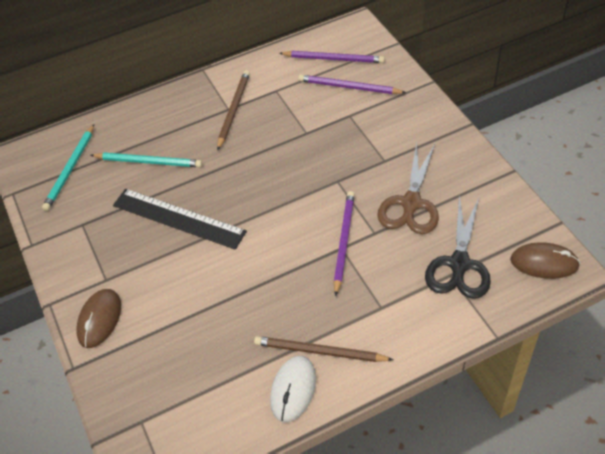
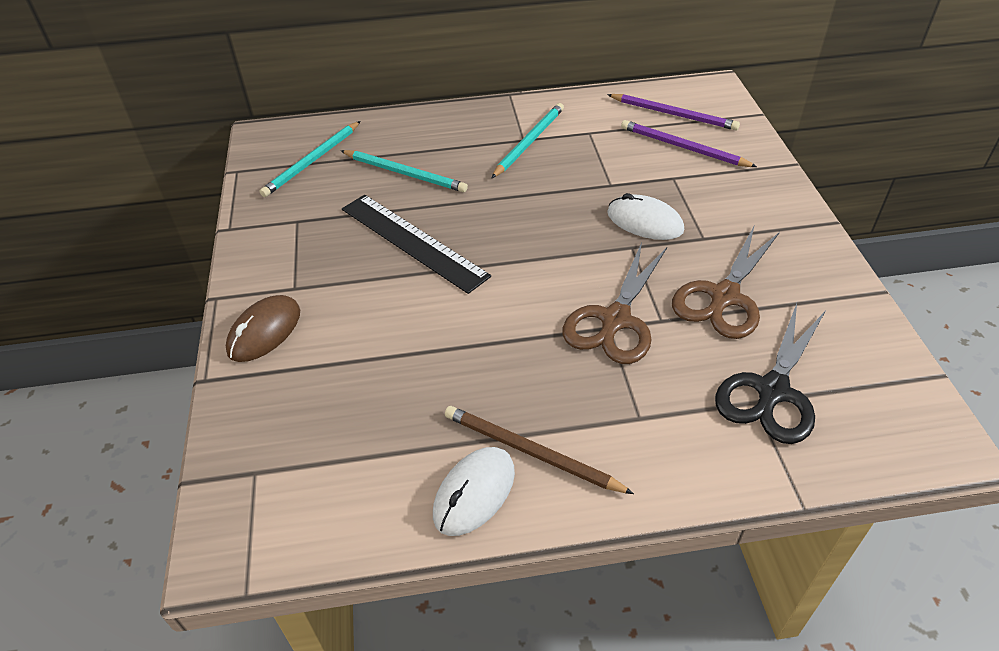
camera: 15 degrees right, 5 degrees down
brown pencil [217,70,250,150] -> turquoise pencil [492,103,564,178]
purple pencil [334,191,355,296] -> brown scissors [562,242,667,364]
brown mouse [510,242,580,279] -> none
none -> white mouse [607,193,684,240]

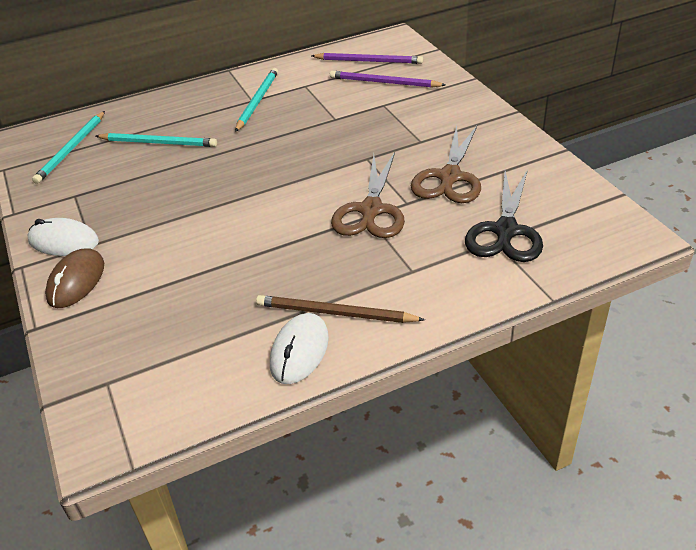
camera: 15 degrees left, 5 degrees down
black ruler [342,195,491,294] -> none
white mouse [607,193,684,240] -> white mouse moved to [28,218,99,256]

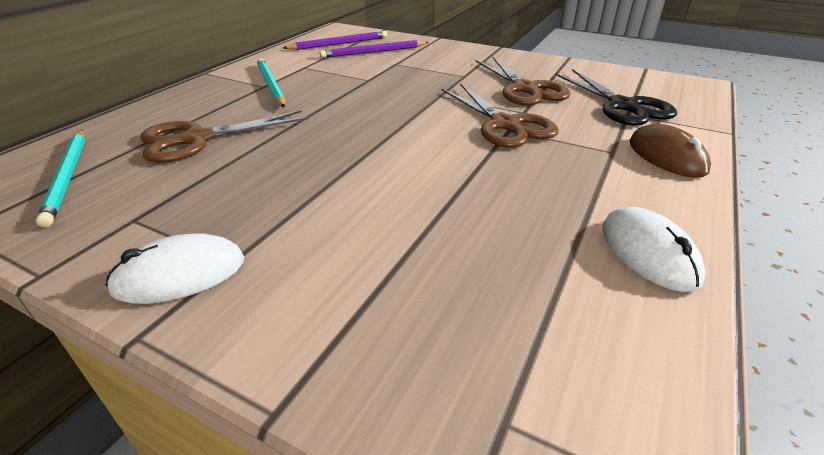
camera: 40 degrees left, 5 degrees down
brown mouse [45,248,104,308] -> brown mouse moved to [630,124,711,178]
turquoise pencil [96,133,217,147] -> brown scissors [140,110,309,163]
brown pencil [256,295,425,323] -> none

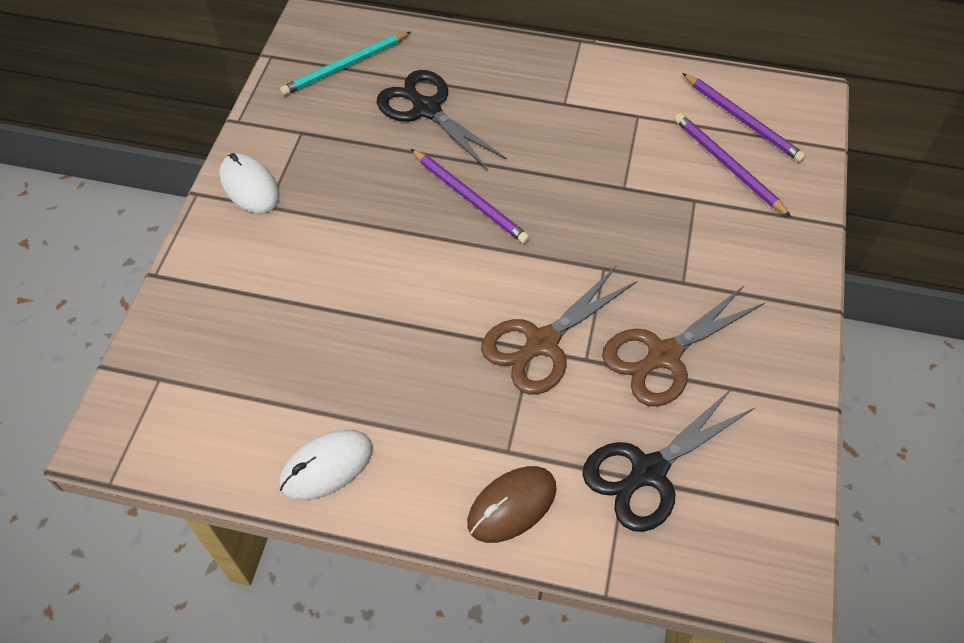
camera: 75 degrees right, 20 degrees up
brown scissors [140,110,309,163] -> black scissors [377,70,507,171]
turquoise pencil [257,59,285,107] -> none
none -> purple pencil [411,149,530,244]

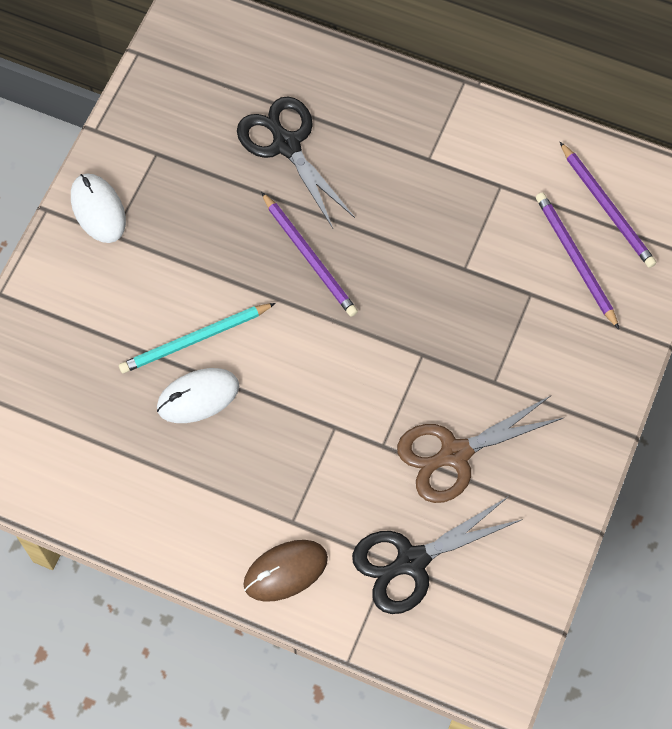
camera: 10 degrees right, 10 degrees up
white mouse [279,430,373,501] -> white mouse moved to [157,368,239,423]
turquoise pencil [280,32,411,96] -> turquoise pencil moved to [119,303,276,373]
brown scissors [481,265,637,394] -> none

